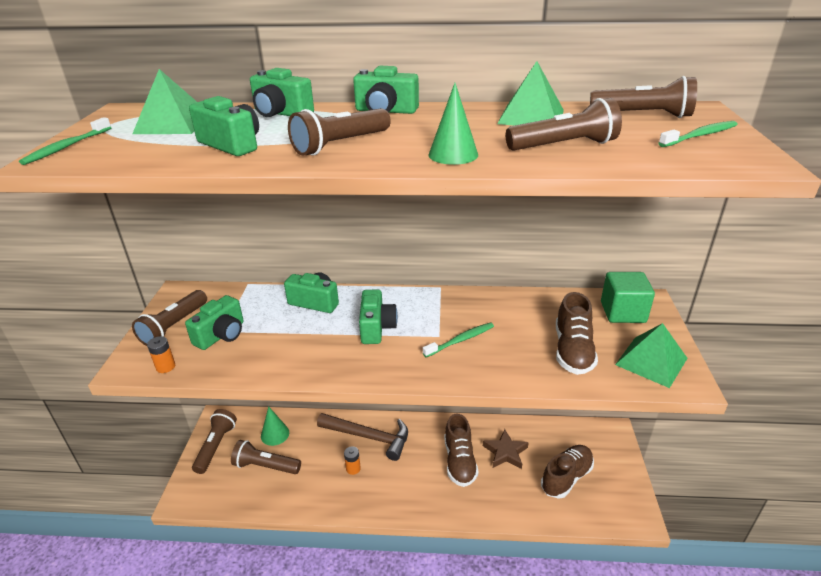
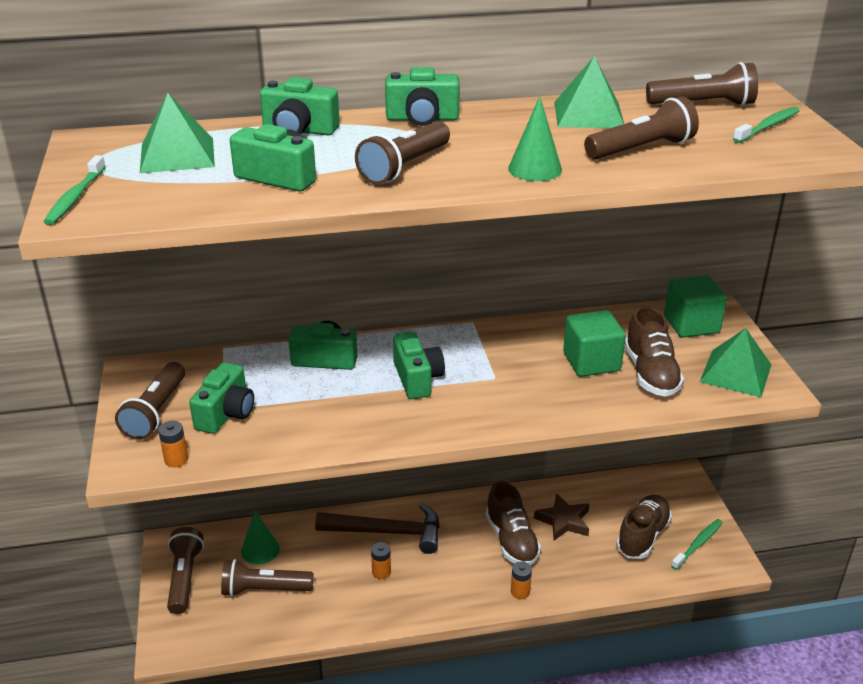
camera: 15 degrees left, 0 degrees up
green toothbrush [423,322,494,357] -> green toothbrush moved to [671,519,723,570]
none -> orange battery [511,561,532,599]
none -> green cube [563,310,626,377]

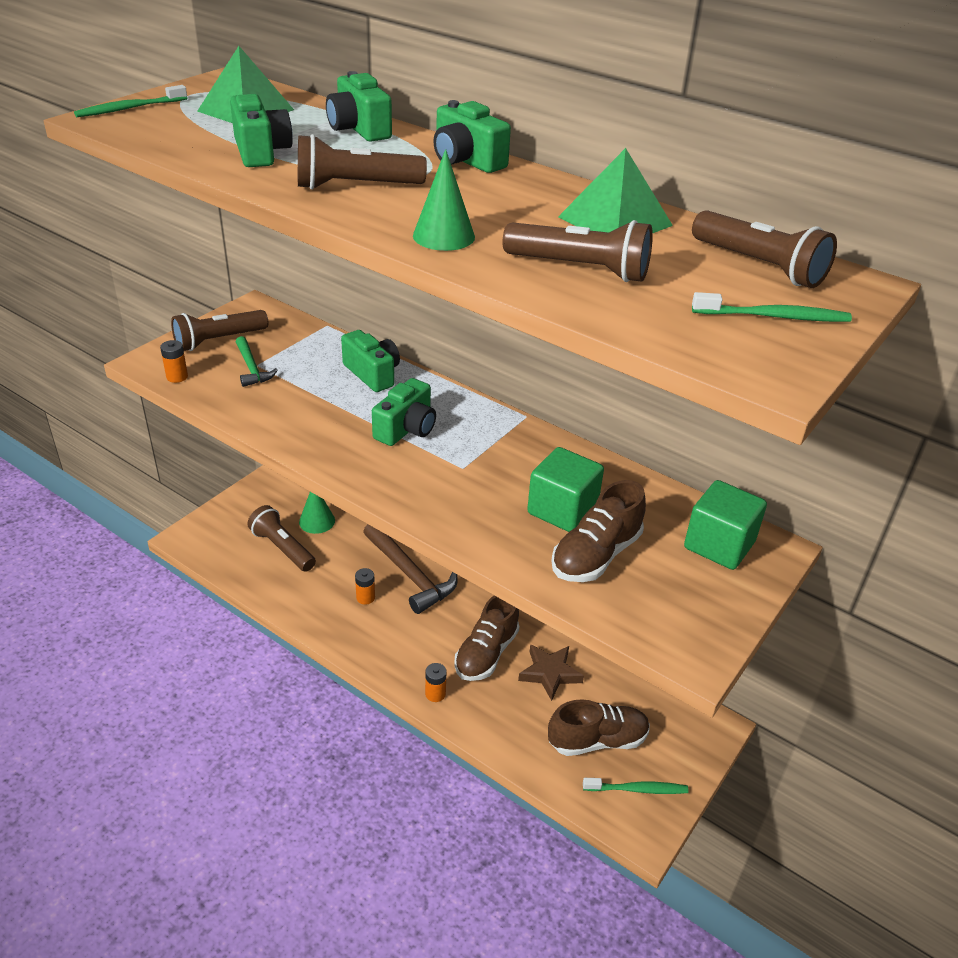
camera: 45 degrees right, 5 degrees up
brown flashlight [167,527,204,614] -> none
green camera [189,362,254,434] -> green hammer [236,336,278,387]
green pyramid [700,328,772,397] -> none

